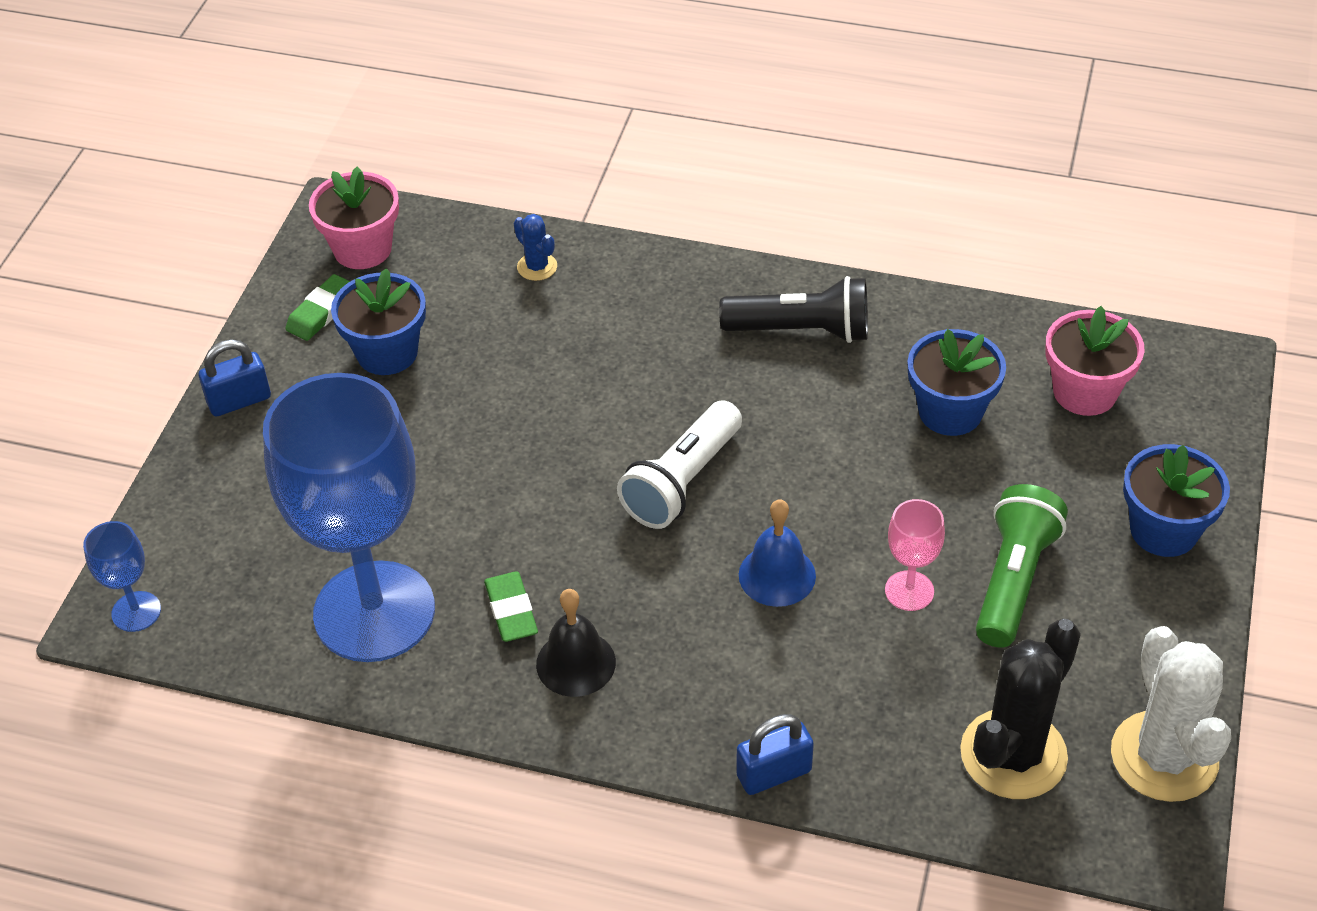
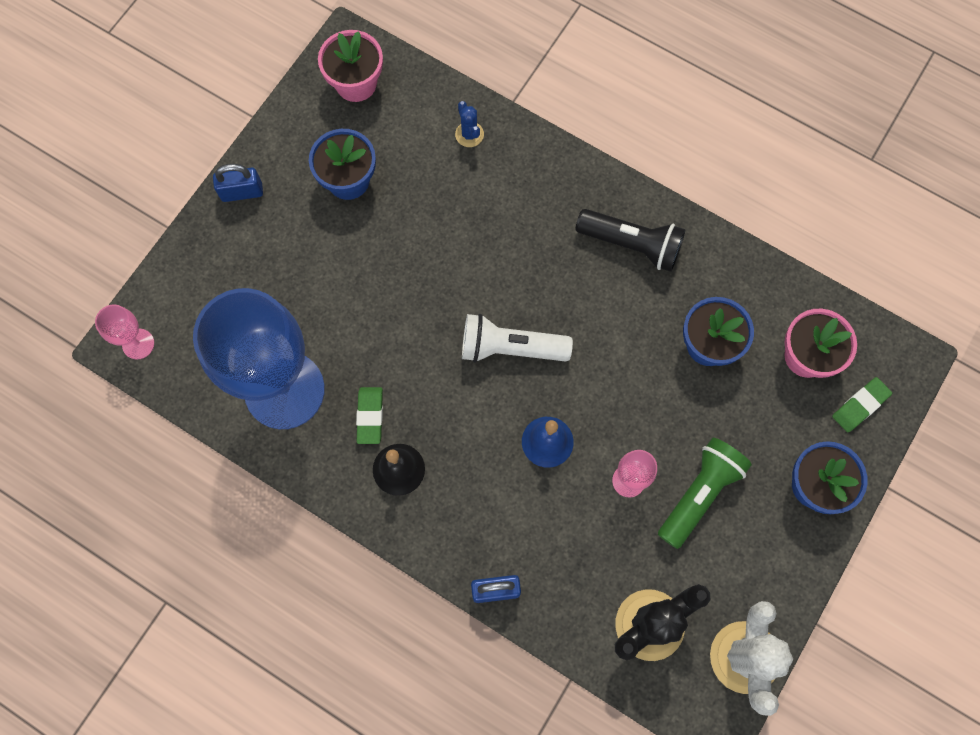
camera: 15 degrees right, 25 degrees up
blue goblet [83,521,161,632] -> pink goblet [95,304,154,359]
green eraser [286,274,350,341] -> green eraser moved to [832,377,892,432]
white flashlight [617,400,742,529] -> white flashlight turned 45 degrees clockwise [462,314,573,363]

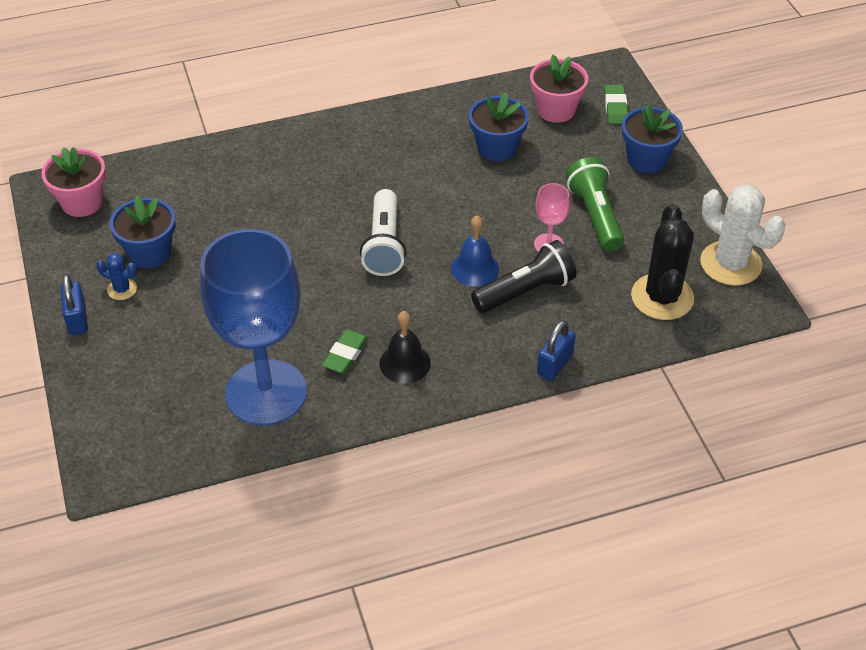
camera: 50 degrees left, 25 degrees down
pink goblet [95,304,154,359] -> none
blue padlock [213,164,263,202] -> blue padlock turned 45 degrees counterclockwise [60,274,88,335]
green eraser [356,387,383,444] -> green eraser turned 75 degrees clockwise [322,329,369,373]
blue cactus [455,101,484,147] -> blue cactus moved to [96,253,137,300]
white flashlight [462,314,573,363] -> white flashlight turned 45 degrees counterclockwise [360,189,406,276]
black flashlight [575,209,685,272] -> black flashlight moved to [471,240,576,313]

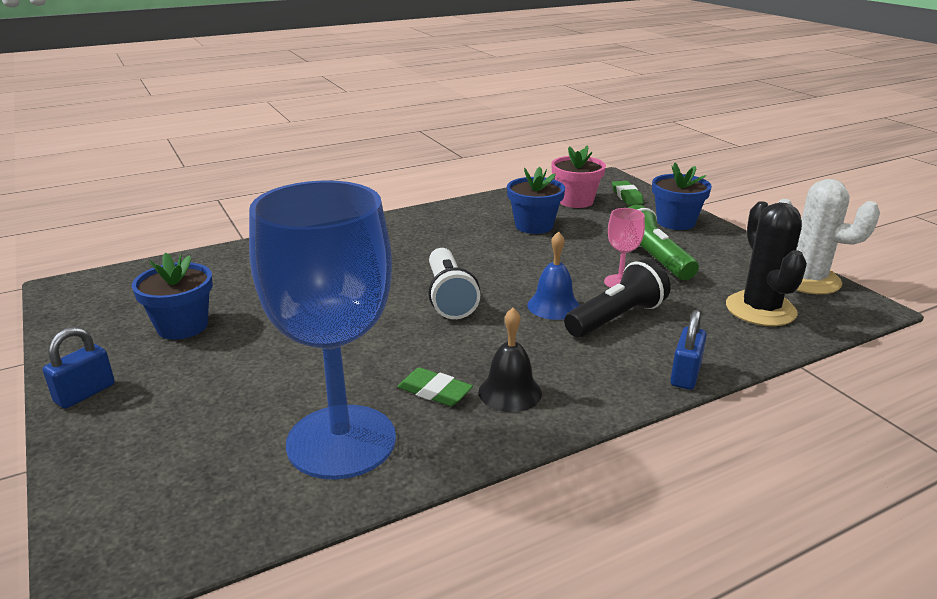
camera: 10 degrees left, 20 degrees down
pink flower pot [41,147,106,217] -> none
blue padlock [60,274,88,335] -> blue padlock turned 60 degrees clockwise [43,327,115,409]
blue cactus [96,253,137,300] -> none
green eraser [322,329,369,373] -> green eraser turned 75 degrees counterclockwise [397,367,473,406]

